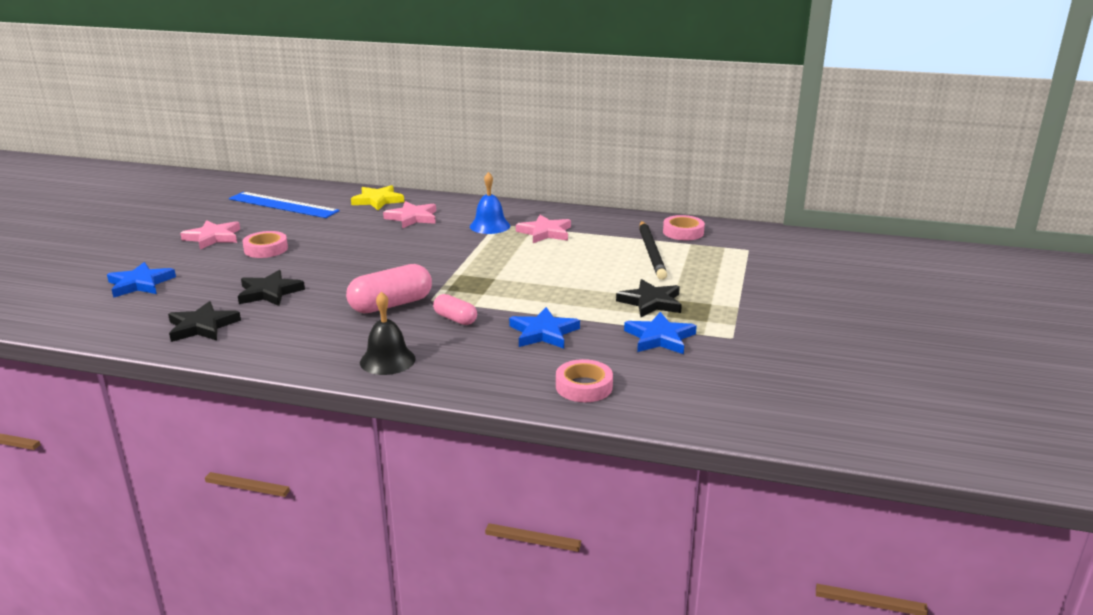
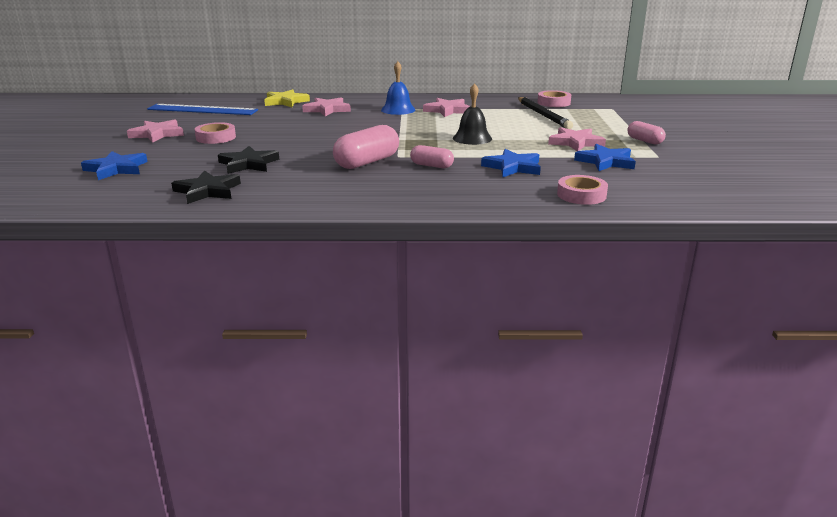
camera: 15 degrees left, 0 degrees up
black bell [360,291,416,375] -> black bell moved to [453,83,492,145]
black star [616,279,682,317] -> pink star [548,127,606,151]
none -> pink capsule [627,121,666,144]

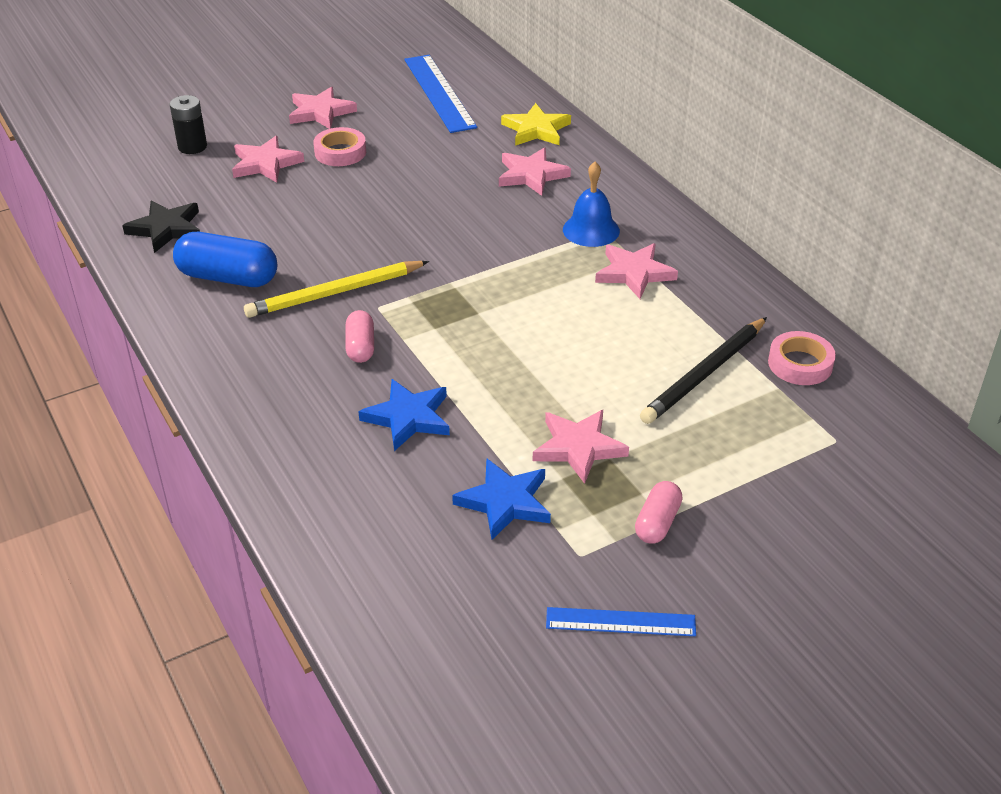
camera: 60 degrees right, 15 degrees up
blue star [81,151,148,180] -> black battery [169,95,207,154]
black star [218,146,279,174] -> none
pink capsule [333,125,399,169] -> yellow pencil [244,261,429,318]
black bell [453,83,492,145] -> none
pink tape [557,175,608,205] -> none
none -> blue capsule [173,232,277,287]
none -> pink star [232,136,304,183]
none -> blue ruler [546,607,696,636]

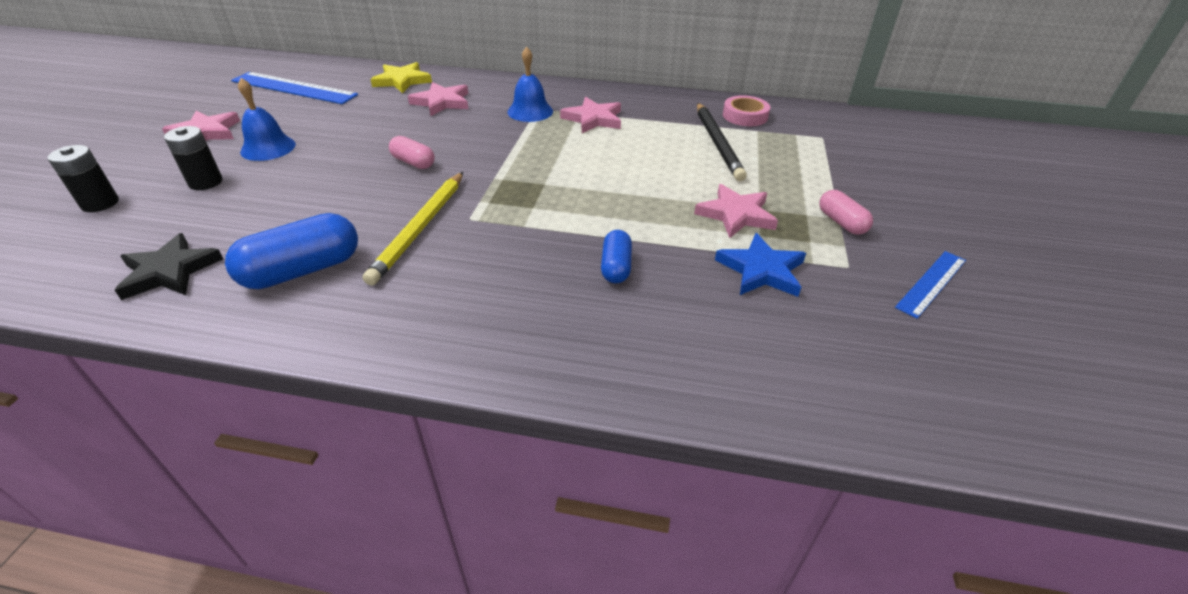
camera: 50 degrees left, 0 degrees up
pink star [232,136,304,183] -> black battery [164,126,223,190]
pink tape [313,127,366,166] -> blue bell [238,78,296,161]
pink capsule [346,310,374,363] -> pink capsule moved to [389,136,435,169]
blue star [358,379,450,451] -> blue capsule [601,230,632,283]

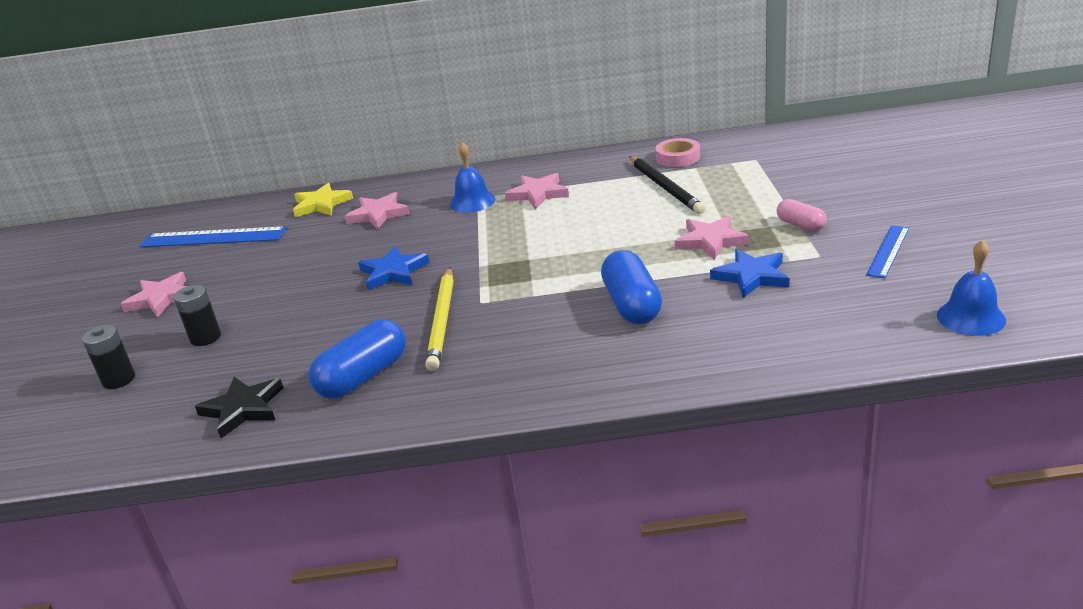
camera: 10 degrees left, 10 degrees down
blue bell [238,78,296,161] -> blue bell moved to [937,240,1006,336]
pink capsule [389,136,435,169] -> blue star [358,246,430,290]
blue capsule [601,230,632,283] -> blue capsule [601,250,662,324], size x1.73

